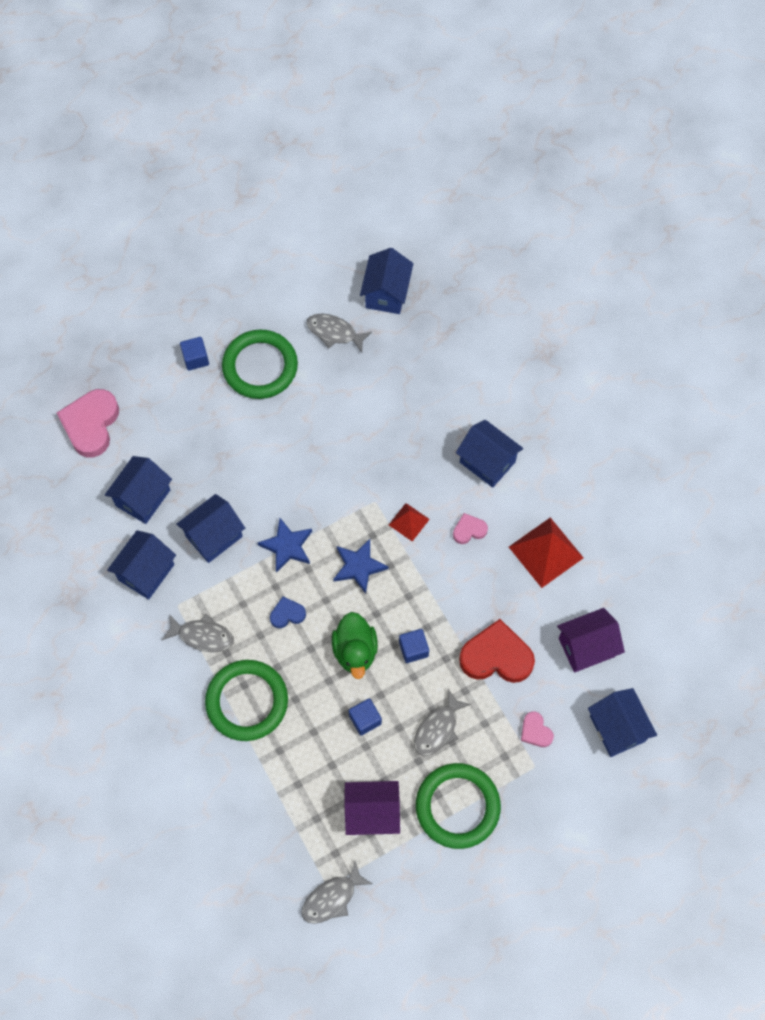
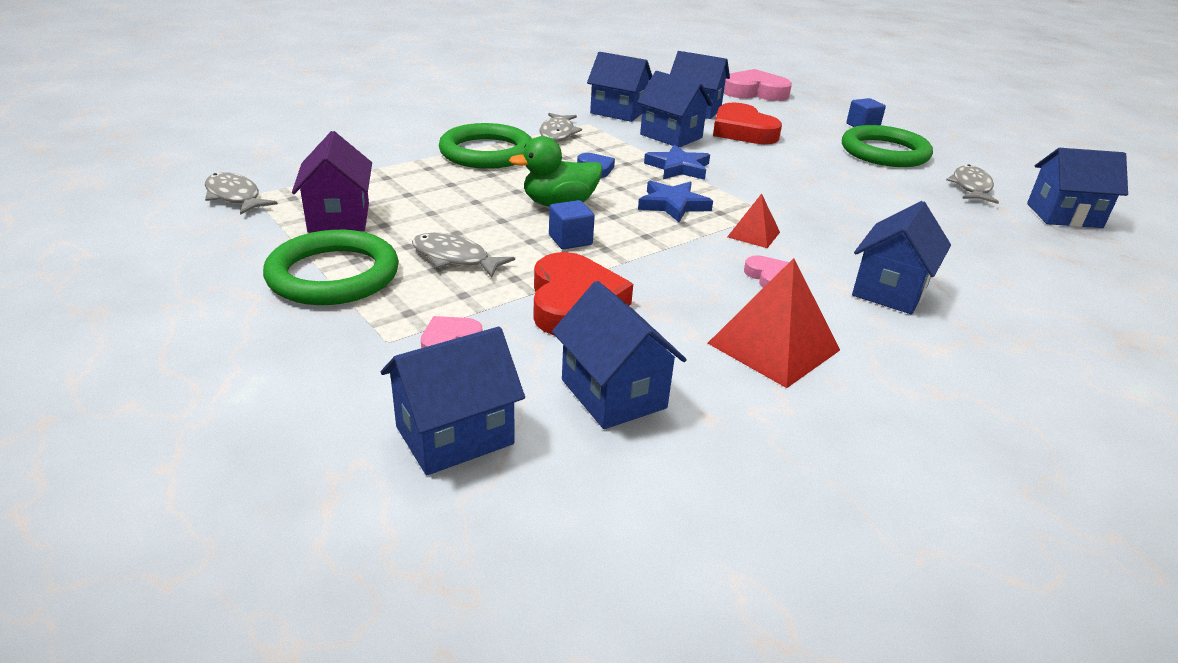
camera: 80 degrees right, 35 degrees down
blue cube [349,698,382,735] -> none
purple house [557,608,625,673] -> blue house [552,281,687,429]
none -> red heart [713,103,782,144]

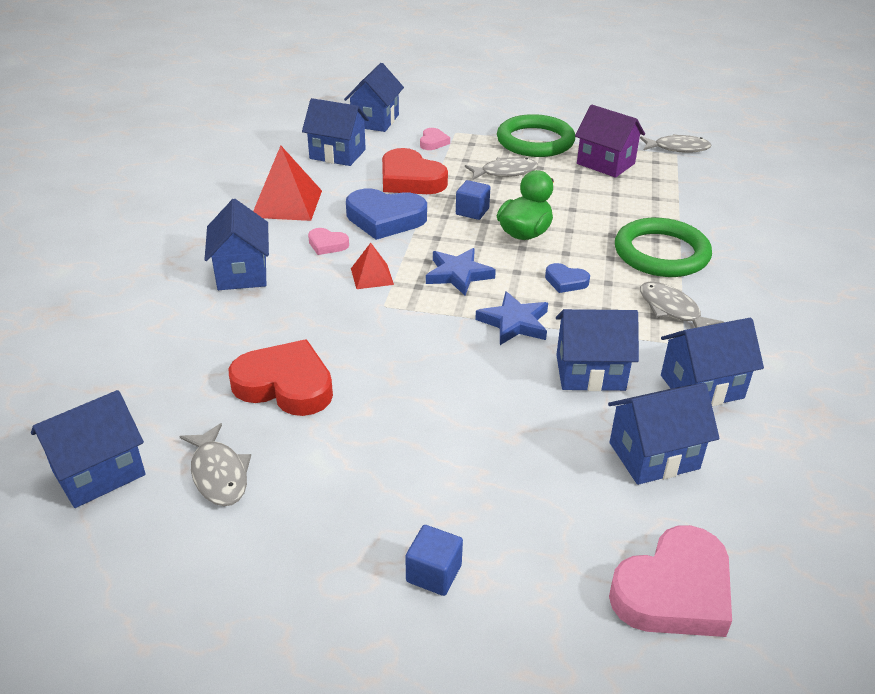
camera: 140 degrees right, 5 degrees up
red heart [713,103,782,144] -> red heart moved to [229,340,333,416]
green ring [842,125,933,167] -> none
none -> blue heart [346,189,427,240]

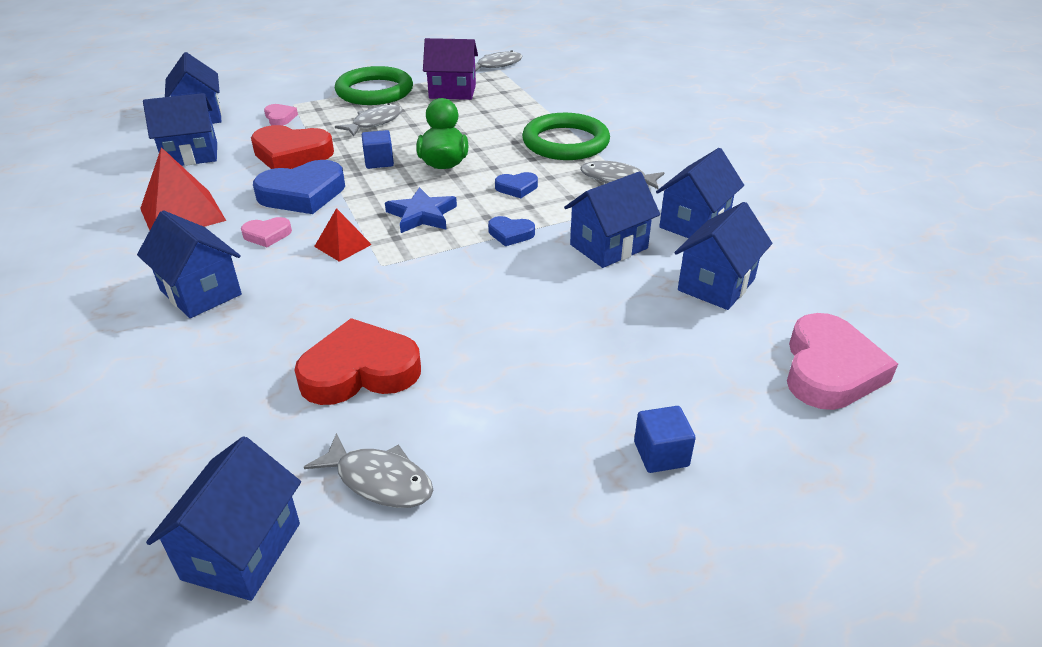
camera: 35 degrees left, 0 degrees up
blue star [475,291,548,345] -> blue heart [488,216,535,246]

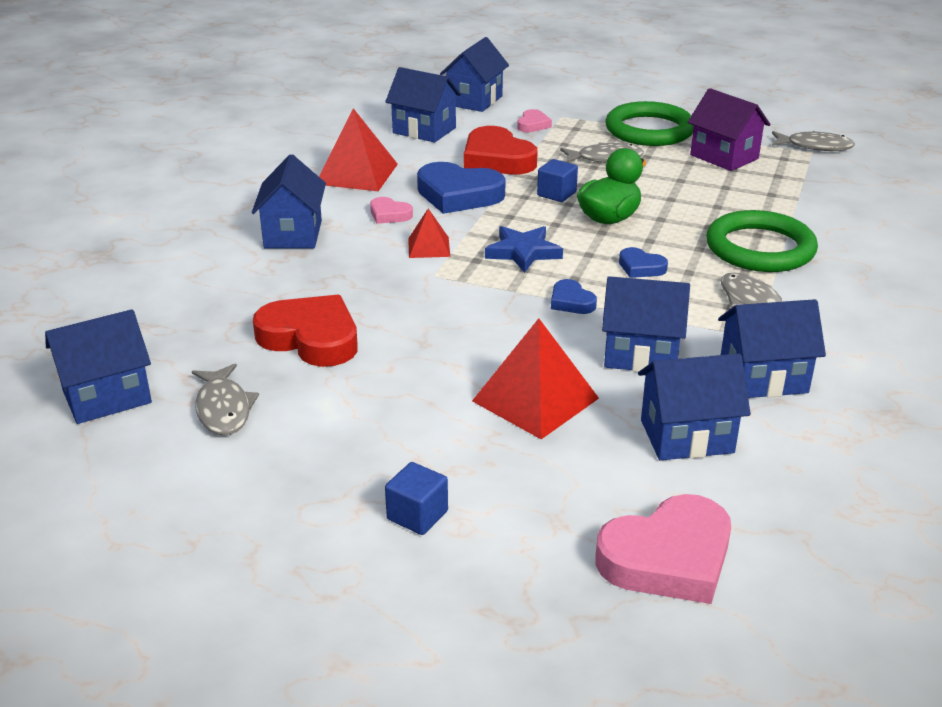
camera: 45 degrees right, 5 degrees down
none -> red pyramid [472,318,599,439]

